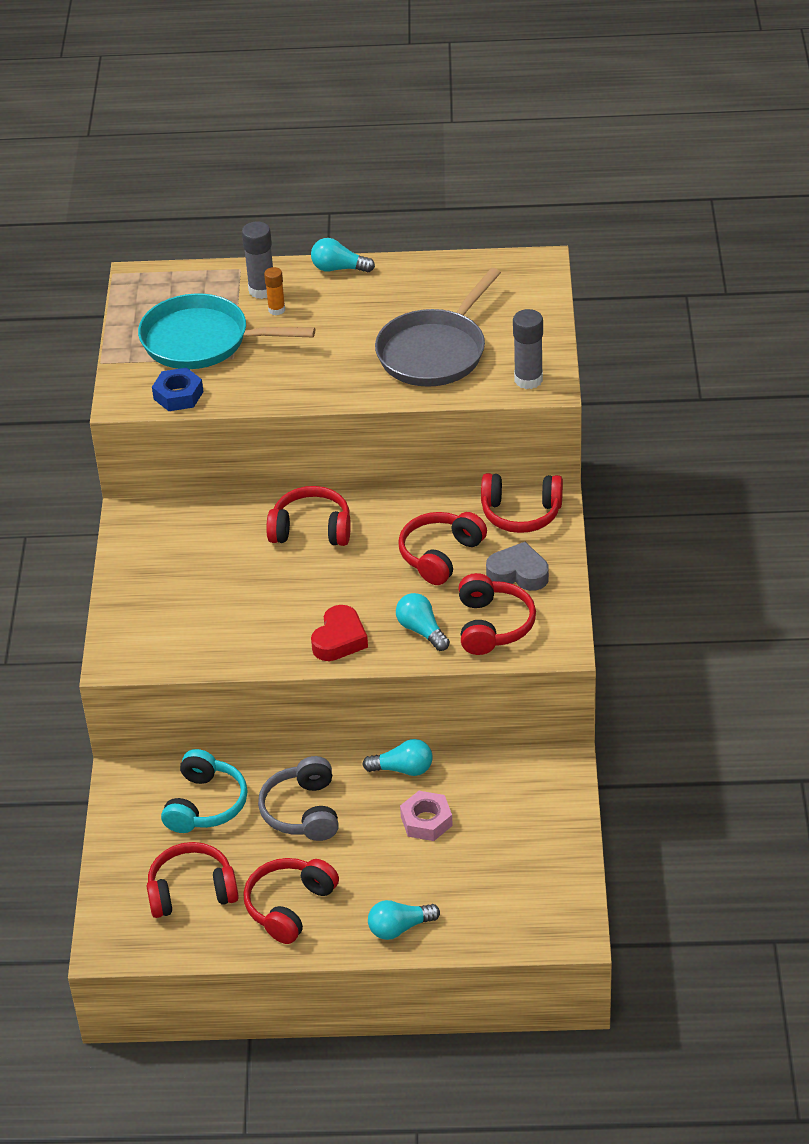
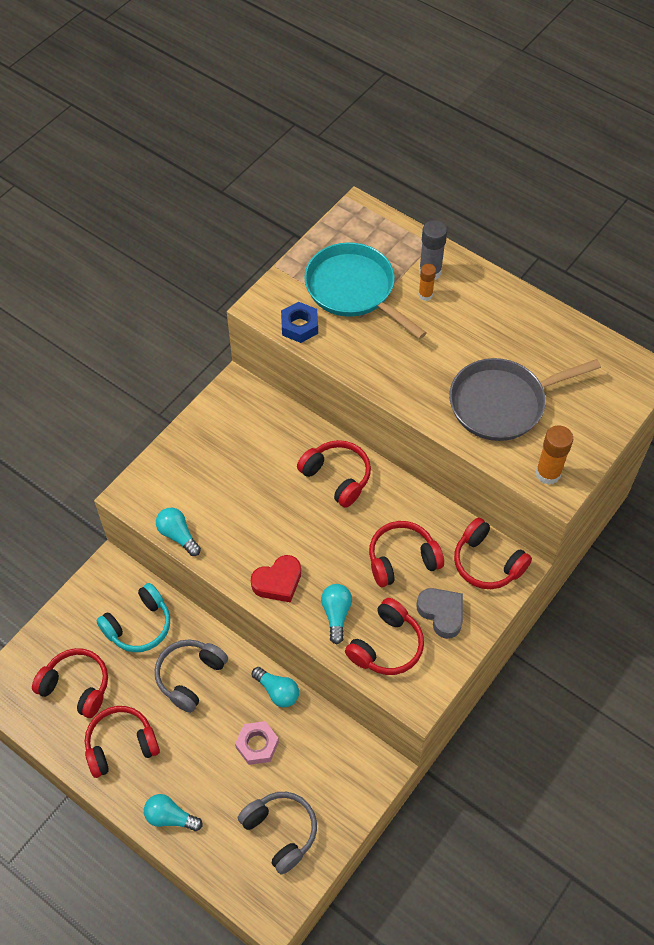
camera: 35 degrees right, 15 degrees up
turquoise light bulb [311,238,375,273] -> turquoise light bulb moved to [156,508,201,556]
grey glue stick [513,309,543,389] -> orange glue stick [535,425,573,485]
none -> grey headphones [238,792,317,874]

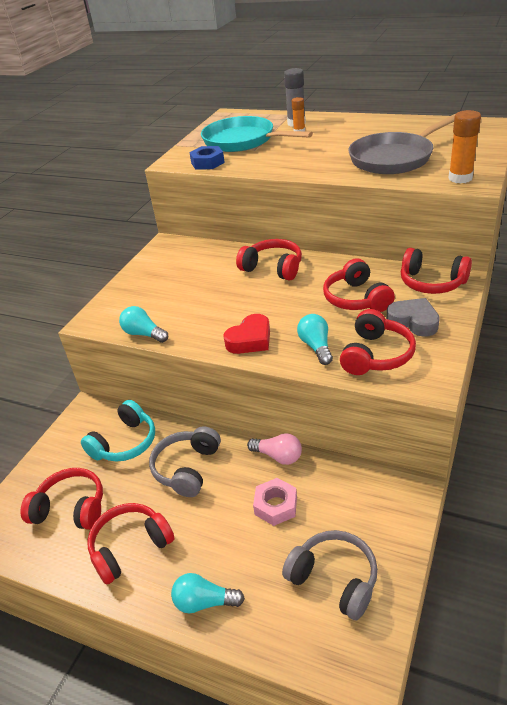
camera: 10 degrees left, 20 degrees down
turquoise light bulb [251,667,299,707] -> pink light bulb [247,433,302,465]
red headphones [369,521,444,587] -> red headphones turned 75 degrees counterclockwise [323,258,395,312]

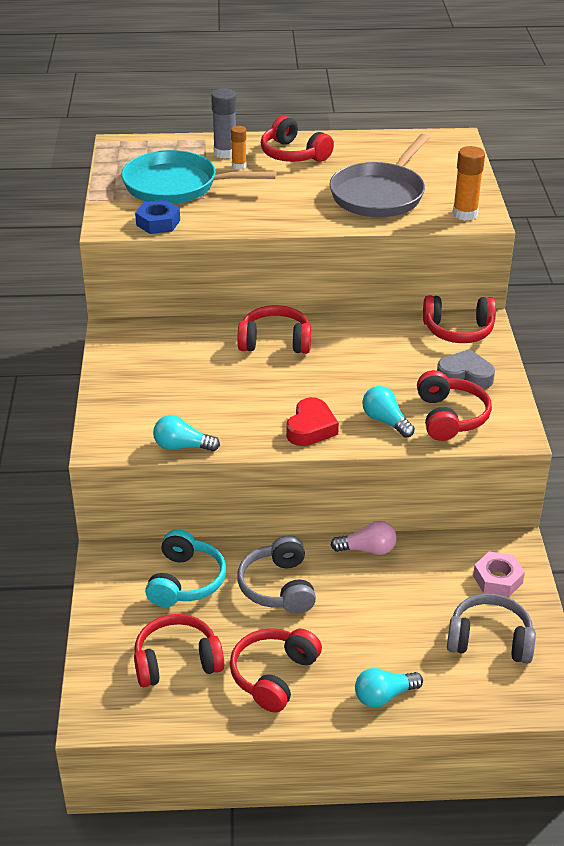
camera: 30 degrees left, 0 degrees up
pink nut [253,478,297,526] -> pink nut moved to [473,551,525,597]
red headphones [323,258,395,312] -> red headphones moved to [261,115,334,162]

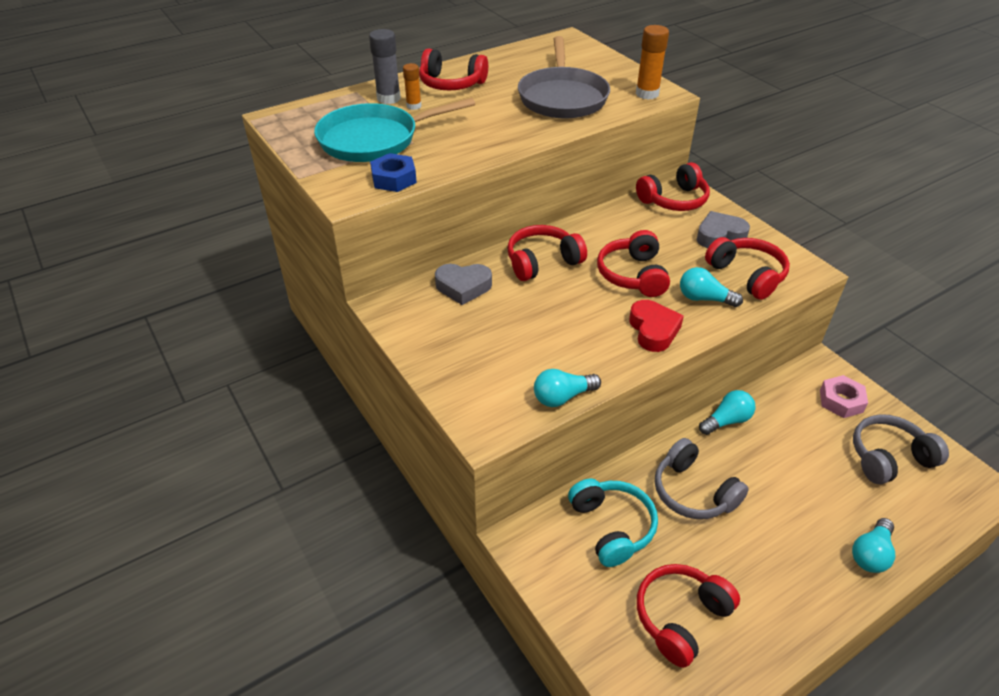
camera: 30 degrees left, 5 degrees up
red headphones [230,628,322,713] -> red headphones moved to [597,230,670,297]
pink light bulb [330,521,397,555] -> turquoise light bulb [699,390,755,435]
none -> grey heart [435,264,492,305]

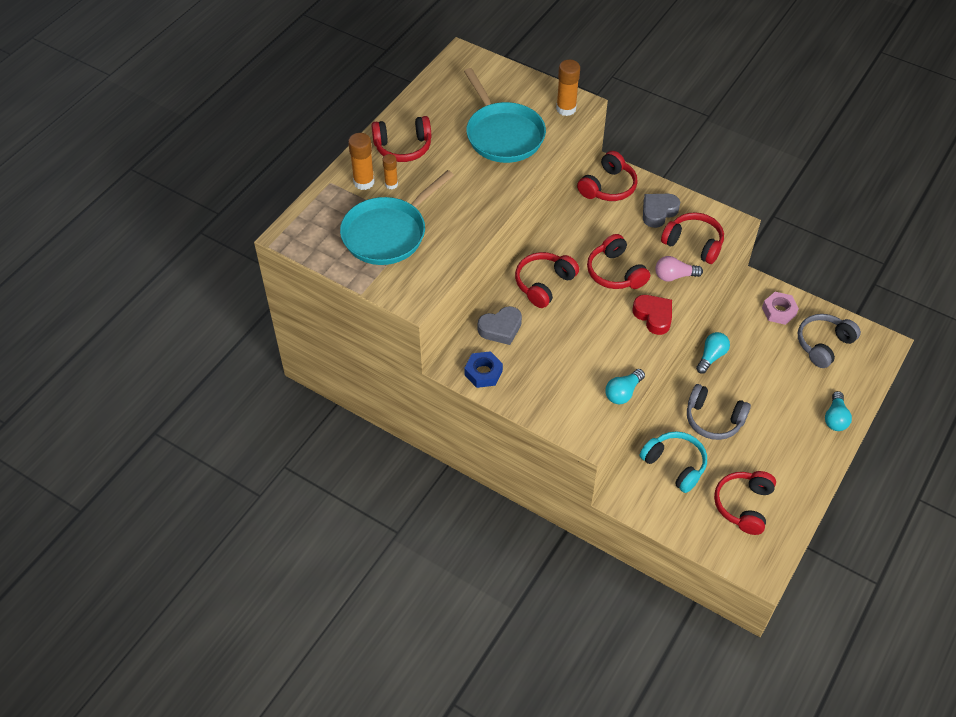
camera: 25 degrees left, 10 degrees up
grey glue stick [369,29,401,104] -> orange glue stick [348,133,375,190]
blue nut [370,153,417,192] -> blue nut moved to [464,351,503,388]
grey pan [518,36,610,119] -> turquoise pan [464,68,546,163]
turquoise light bulb [680,267,743,307] -> pink light bulb [655,256,703,282]

